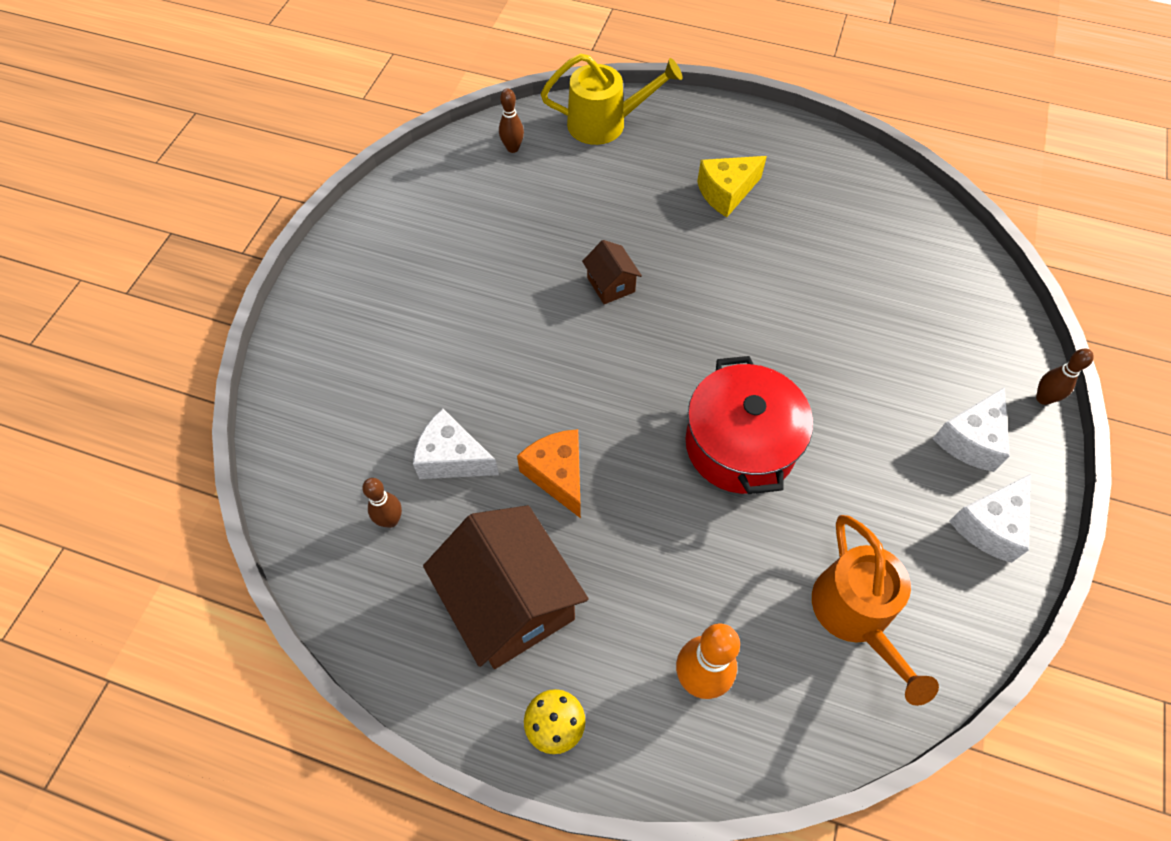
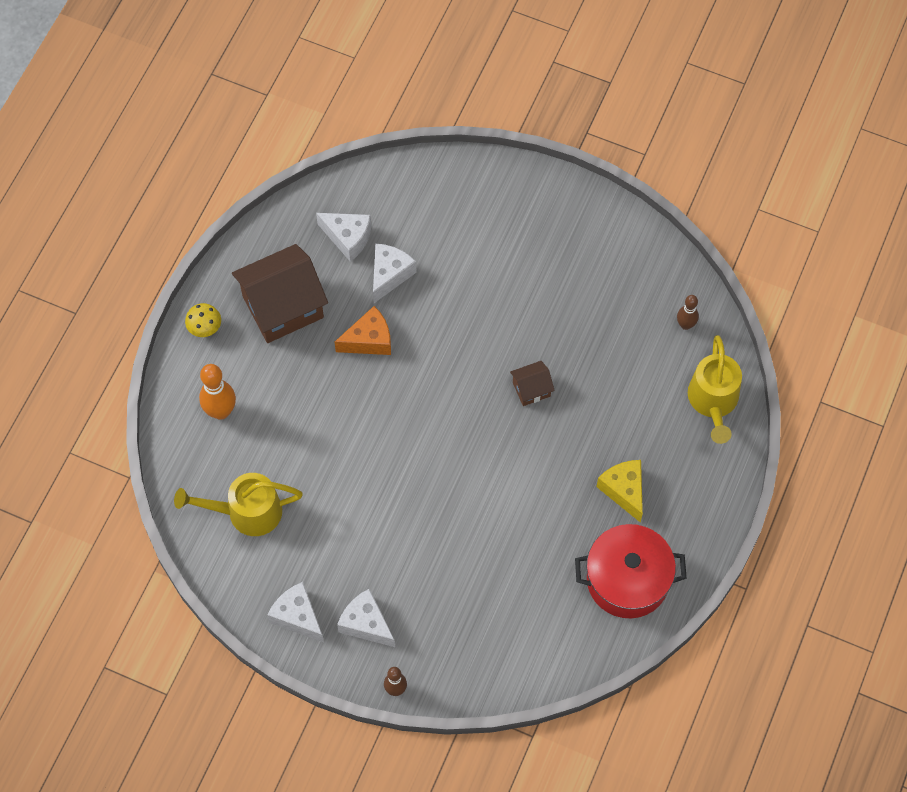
camera: 95 degrees right, 5 degrees up
brown bowling pin [362,478,402,528] -> white cheese [316,213,371,262]
red pot [685,356,813,494] -> red pot moved to [575,524,687,618]
orange watering can [812,515,939,706] -> yellow watering can [174,473,303,536]

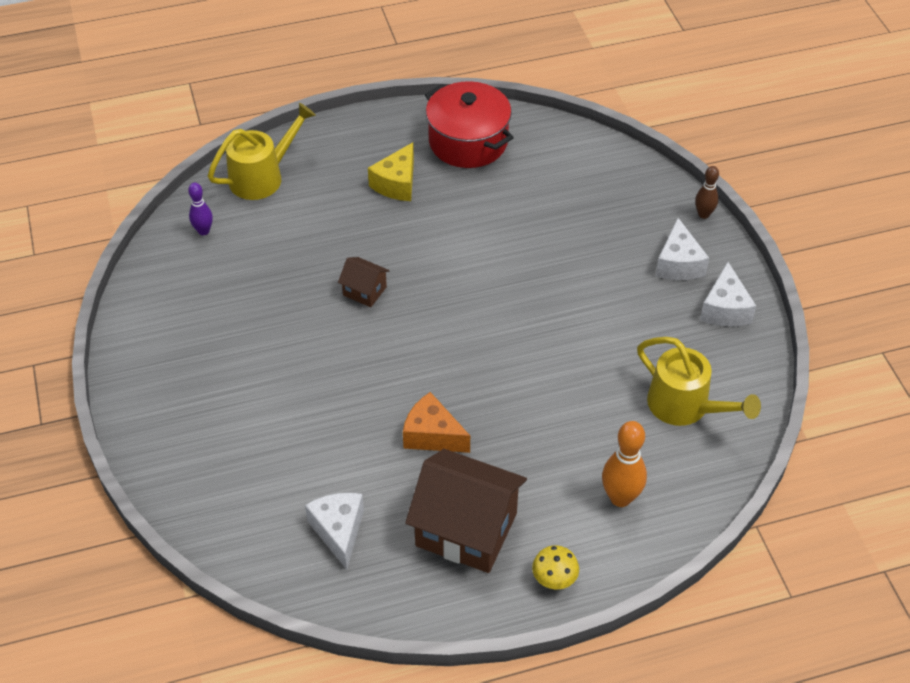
camera: 130 degrees left, 15 degrees down
white cheese [373,243,417,303] -> none
brown bowling pin [677,295,699,330] -> purple bowling pin [188,183,213,235]

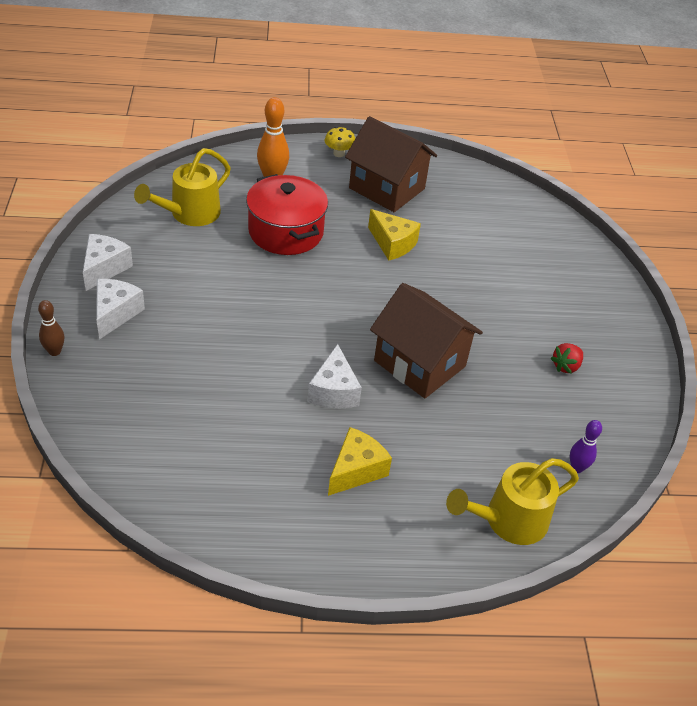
camera: 170 degrees left, 5 degrees down
white cheese [305,493,364,570] -> white cheese moved to [307,344,362,409]
brown house [338,257,390,307] -> brown house [370,283,483,398], size x2.13
orange cheese [403,392,470,453] -> yellow cheese [368,209,421,260]
red pot [425,81,514,168] -> red pot moved to [246,174,328,255]
yellow watering can [637,337,761,426] -> yellow watering can turned 105 degrees counterclockwise [134,148,231,226]
none -> red strawberry [551,343,583,374]

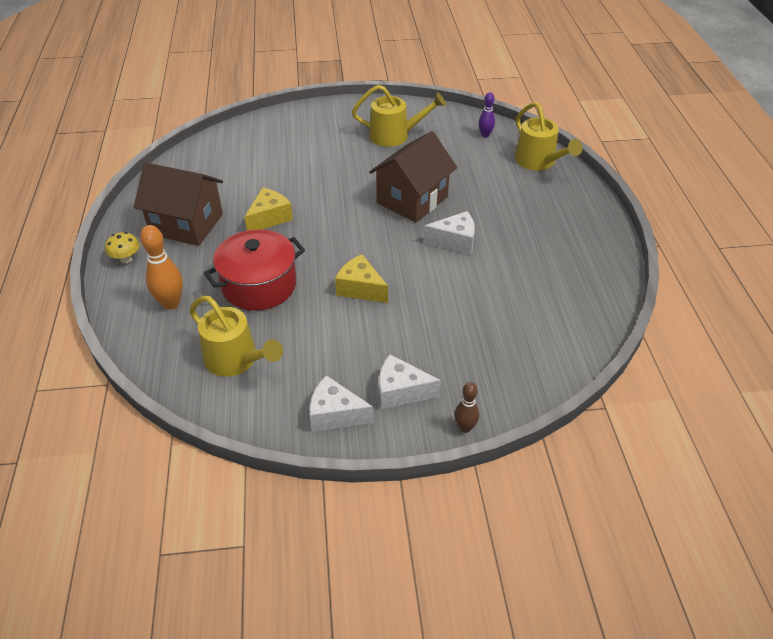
camera: 90 degrees left, 0 degrees up
yellow cheese [328,427,392,496] -> yellow cheese moved to [335,254,388,303]
brown house [345,116,437,212] -> brown house turned 75 degrees clockwise [134,163,223,246]
red strawberry [551,343,583,374] -> yellow watering can [352,85,446,147]

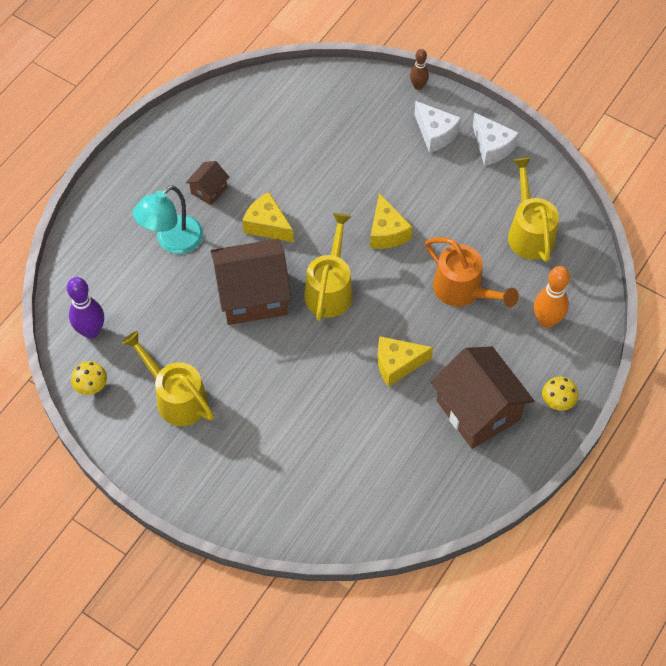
camera: 140 degrees left, 15 degrees up
red pot [204,230,305,311] -> orange watering can [425,237,519,307]
white cheese [424,211,475,255] -> yellow cheese [242,192,294,242]
purple bowling pin [479,92,495,138] -> purple bowling pin [67,277,104,339], size x1.64
yellow watering can [515,102,582,170] -> yellow watering can moved to [304,213,353,321]
none -> yellow mushroom [71,361,107,395]
none -> turquoise lamp [133,185,203,254]
none -> brown house [186,161,229,205]

